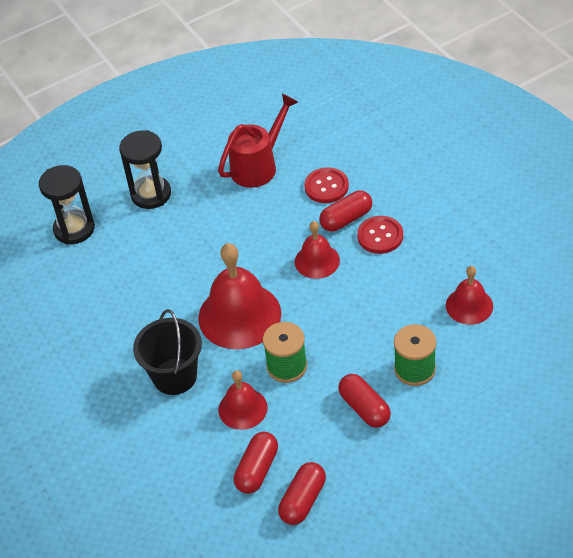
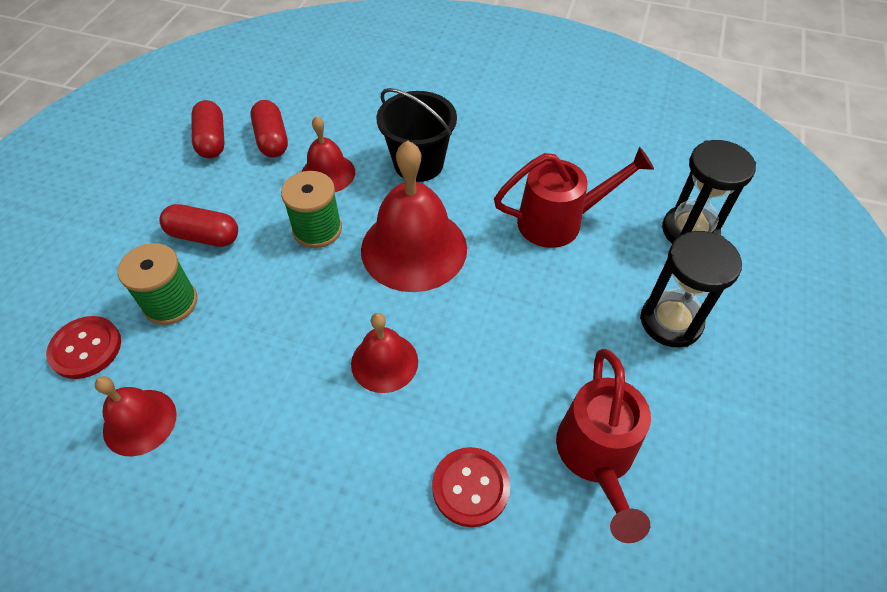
camera: 135 degrees right, 5 degrees up
red capsule [319,191,372,232] -> none
red button [357,216,403,254] -> red button moved to [46,316,121,379]
none -> red watering can [494,147,654,248]

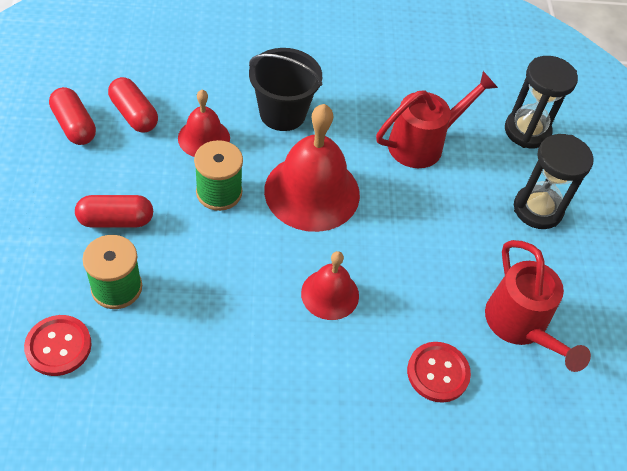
camera: 25 degrees left, 0 degrees up
red bell [95,376,177,456] -> none

